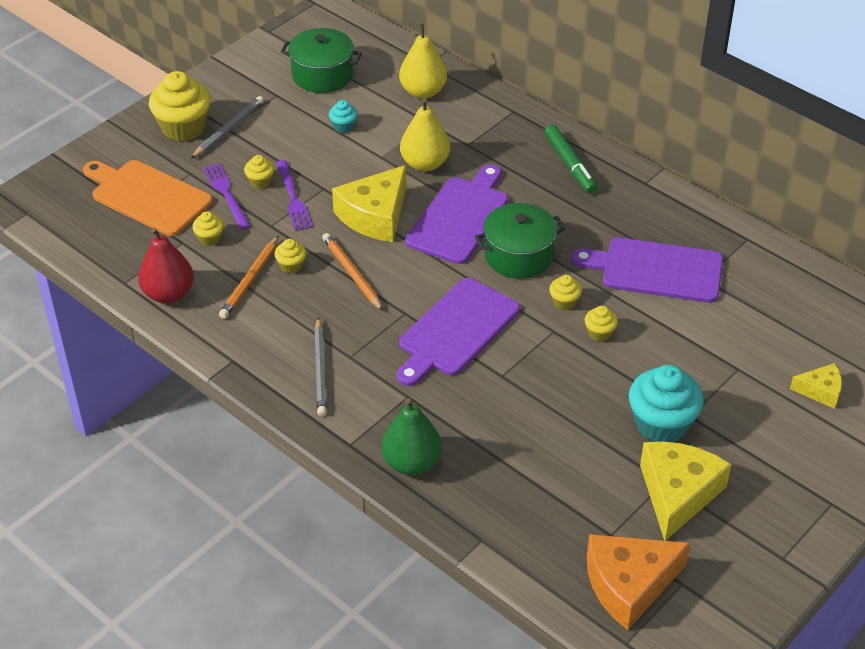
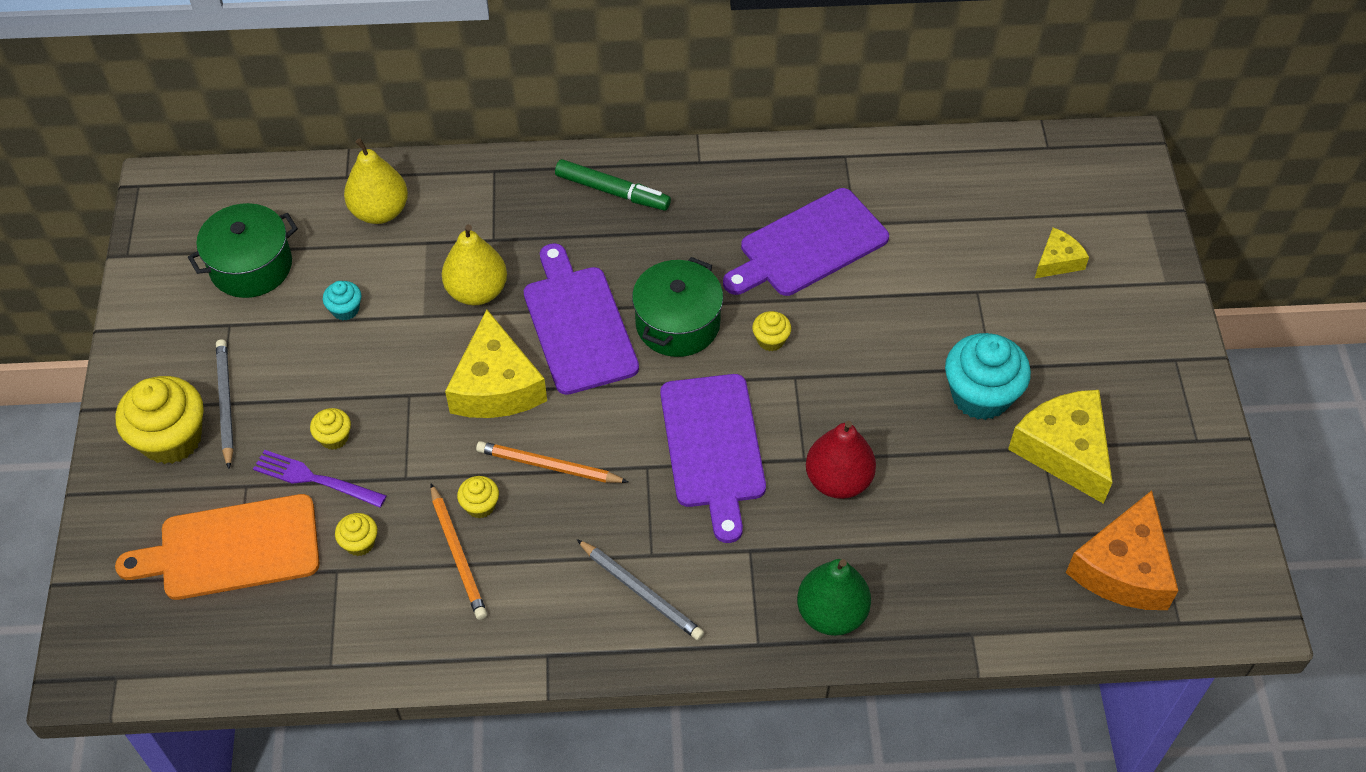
camera: 45 degrees left, 10 degrees up
red pear [138,228,194,304] -> red pear moved to [806,421,876,499]
purple fork [276,160,313,231] -> none
yellow cupcake [585,306,618,342] -> none

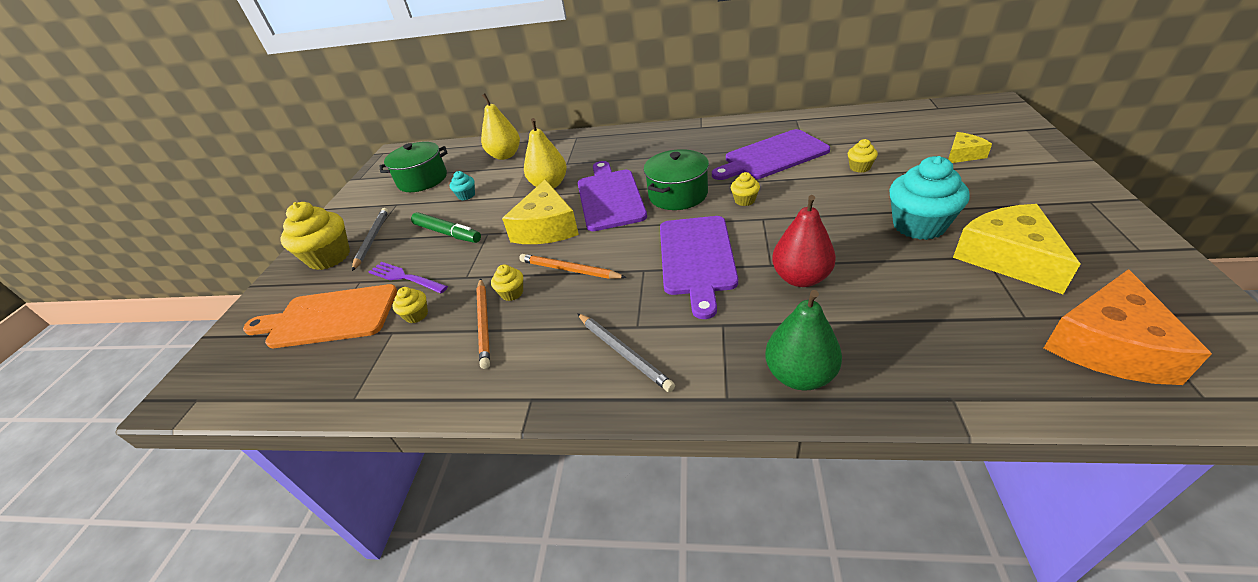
camera: 15 degrees right, 15 degrees down
yellow cupcake [310,408,351,450] -> yellow cupcake moved to [848,139,878,173]
green marker [555,159,671,211] -> green marker moved to [411,212,481,243]

